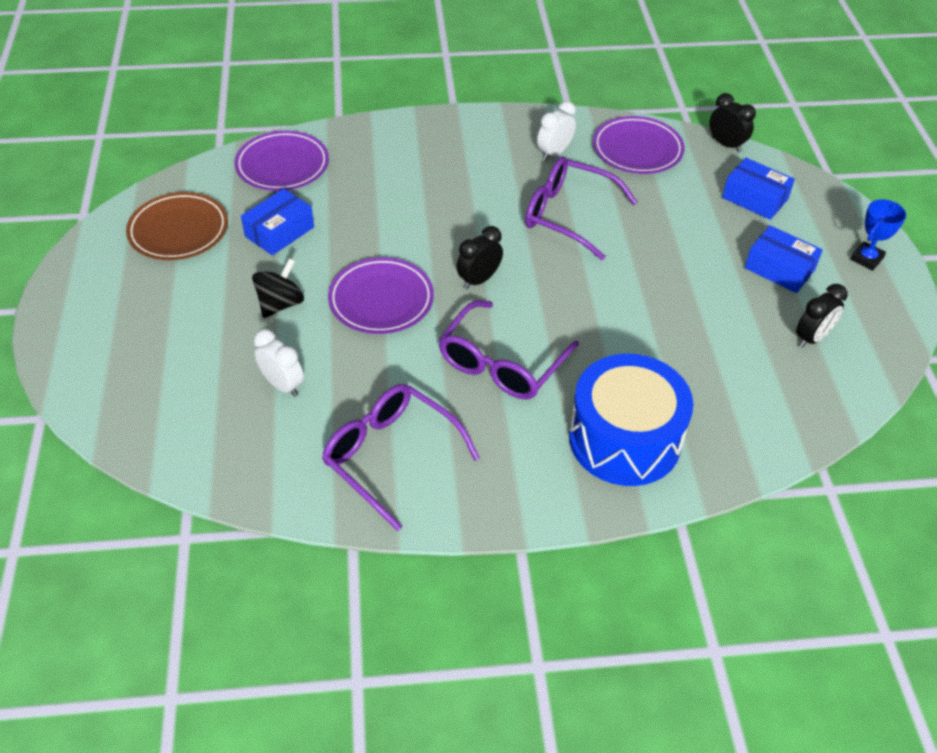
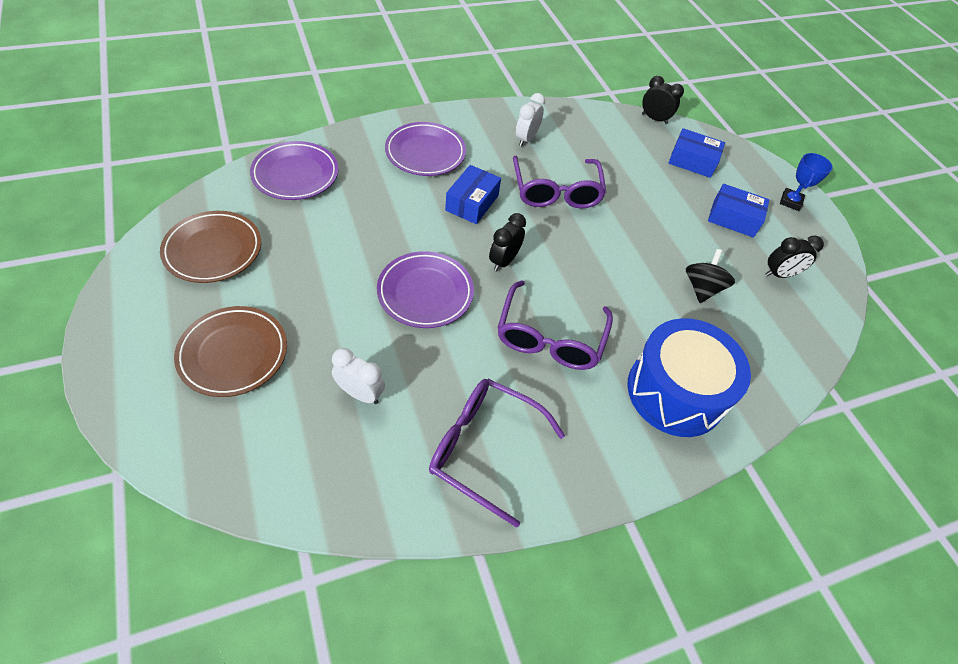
camera: 20 degrees left, 5 degrees up
blue box [241,188,314,255] -> blue box moved to [445,165,501,224]
black spinning top [252,259,304,318] -> black spinning top moved to [686,249,735,303]
purple glasses [525,157,637,260] -> purple glasses turned 105 degrees counterclockwise [513,156,606,209]
purple plate [593,116,685,174] -> purple plate moved to [385,122,466,176]
black clock [796,284,848,348] -> black clock turned 45 degrees clockwise [765,236,824,278]
none -> brown plate [174,306,287,397]

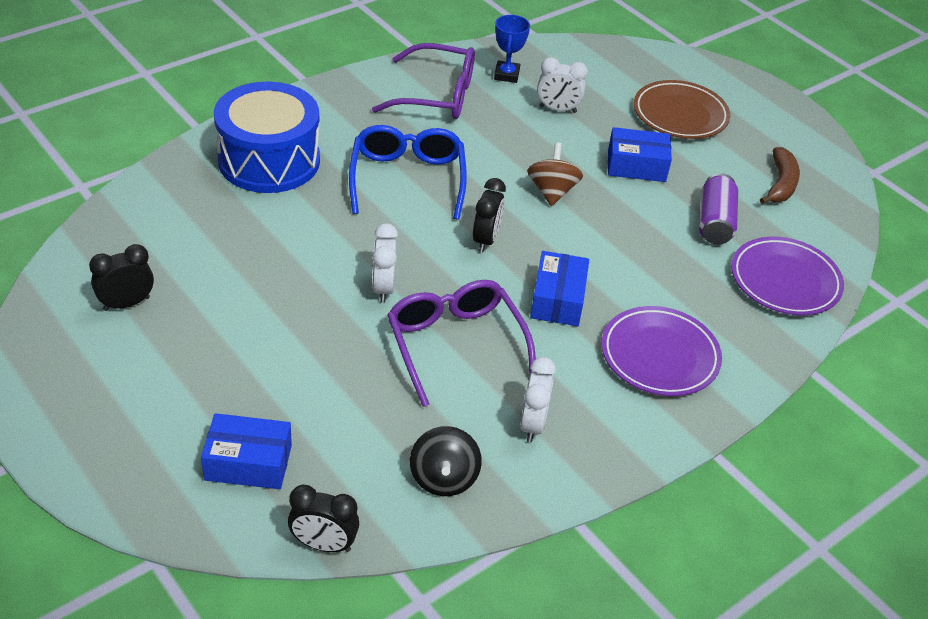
camera: 165 degrees right, 10 degrees down
brown plate [160,211,261,283] -> brown banana [760,147,800,204]
purple plate [377,251,474,328] -> brown spinning top [527,143,583,206]
purple glasses [497,280,613,370] -> blue glasses [349,125,467,220]
black spinning top [686,249,735,303] -> black spinning top moved to [410,426,482,496]
blue box [708,184,769,238] -> blue box moved to [608,127,672,182]
blue trophy [780,153,833,211] -> blue trophy moved to [494,15,530,83]
none -> white clock [372,224,398,303]
none -> purple can [699,173,738,244]

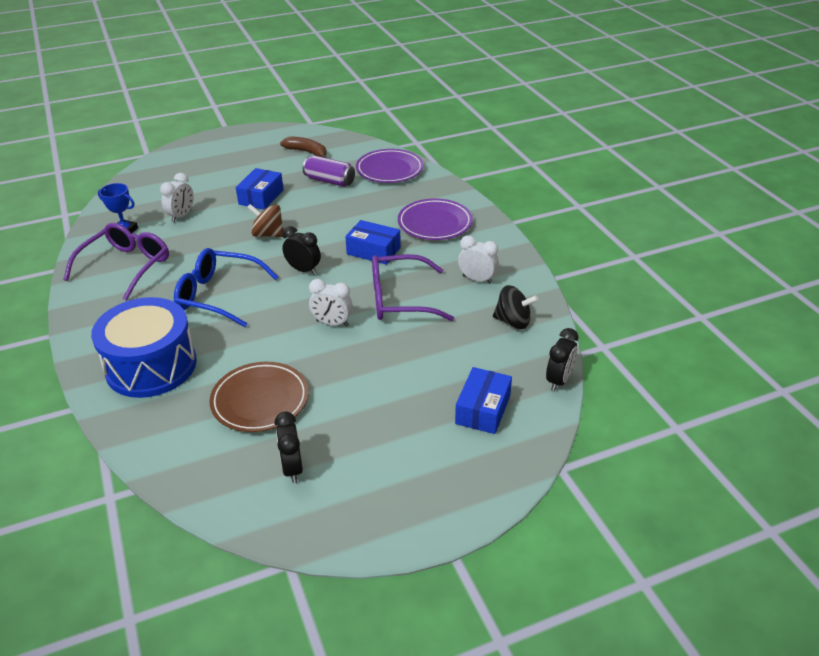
camera: 70 degrees left, 5 degrees down
brown plate [634,80,730,139] -> brown plate moved to [209,362,309,432]

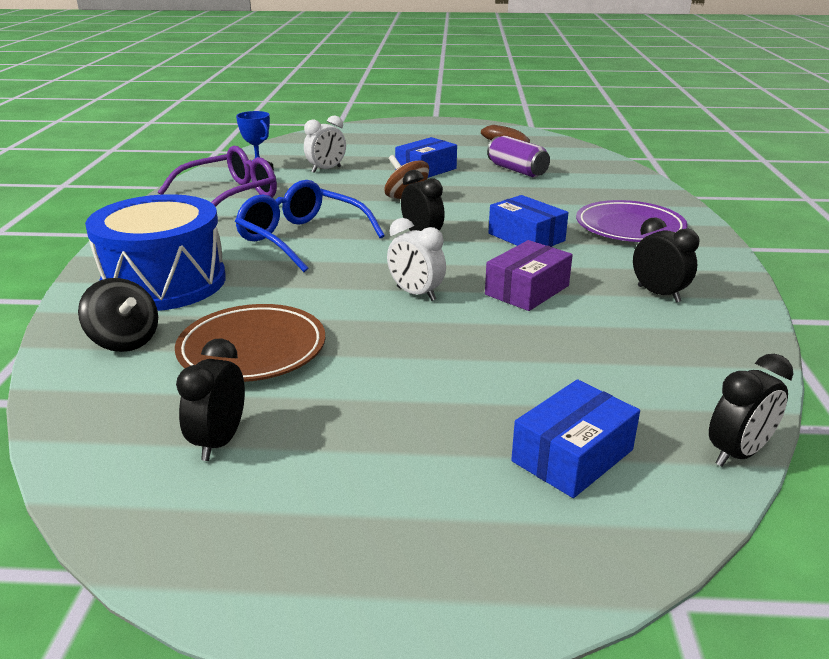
camera: 25 degrees right, 10 degrees down
purple plate [356,149,424,183] -> none
purple glasses [372,254,454,321] -> purple box [485,240,573,311]
white clock [458,235,499,284] -> black clock [633,217,699,303]
black spinning top [493,285,539,329] -> black spinning top moved to [78,278,158,352]

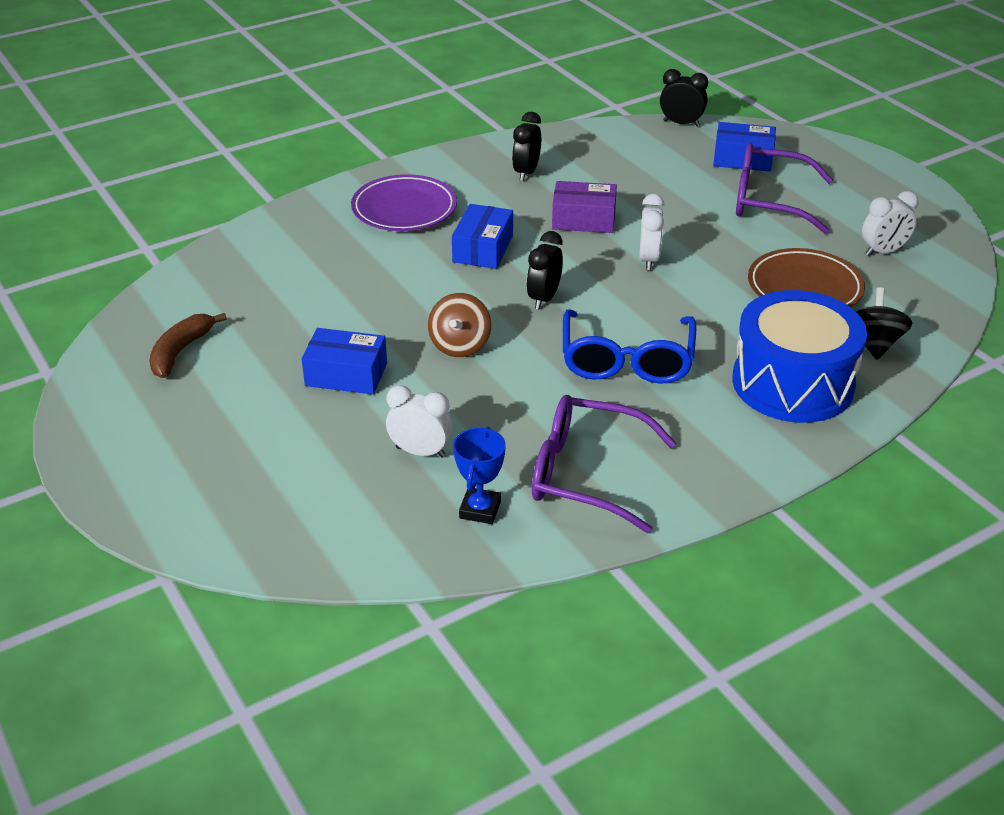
camera: 125 degrees left, 10 degrees up
black clock [176,338,245,461] -> white clock [862,191,919,256]
purple can [487,136,550,177] -> none
none -> purple glasses [736,143,833,234]

